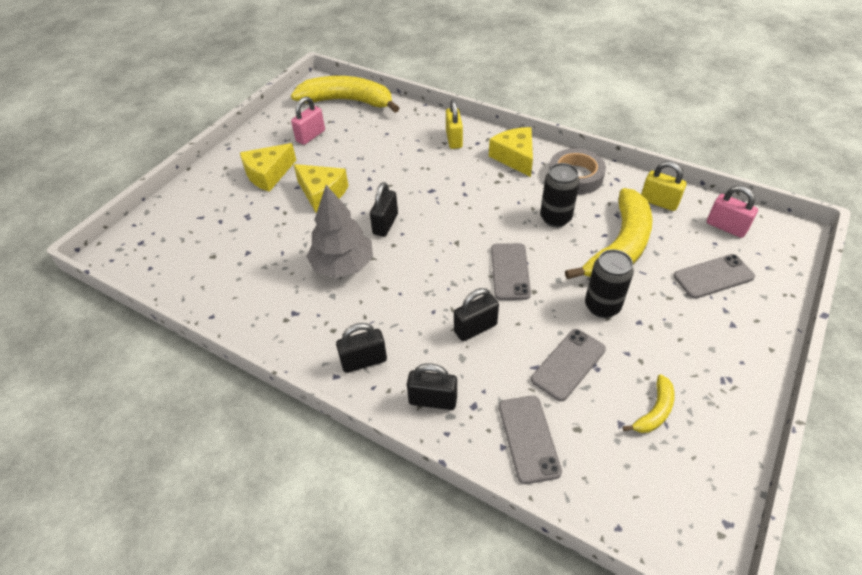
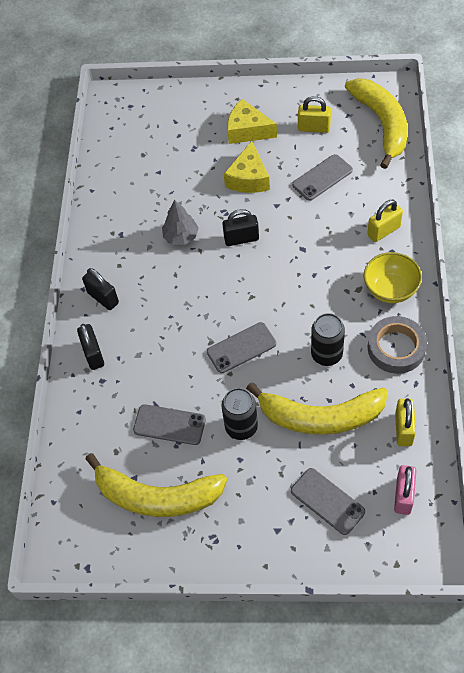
camera: 65 degrees right, 10 degrees up
pink padlock [291,96,325,145] -> yellow padlock [298,96,331,133]
grey tree [306,185,373,278] -> grey tree [162,200,199,245], size x0.65
black padlock [454,288,499,341] -> none
yellow cheese [489,127,533,177] -> yellow bowl [364,252,422,303]
grey phone [499,396,562,484] -> grey phone moved to [292,154,353,201]
yellow banana [623,374,675,433] -> yellow banana [85,453,227,517], size x2.23

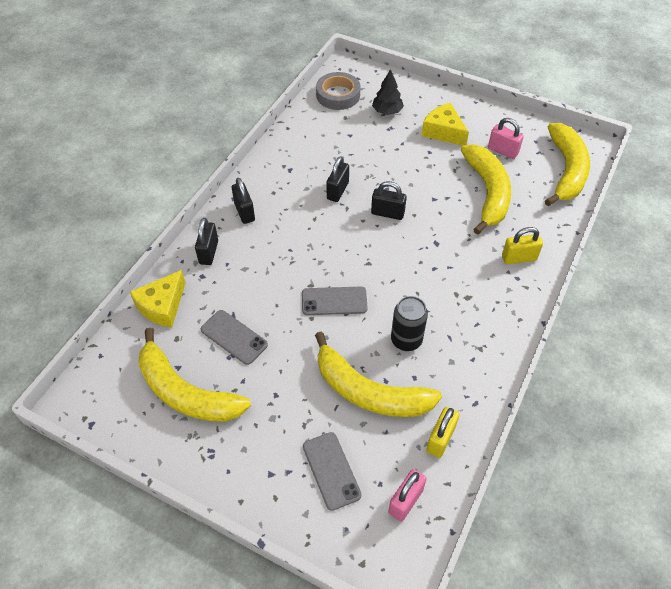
camera: 20 degrees right, 5 degrees down
grey tree [162,200,199,245] -> black padlock [326,156,349,202]
black can [222,388,258,440] -> none
yellow cheese [224,141,270,193] -> yellow cheese moved to [130,270,186,328]
grey phone [292,154,353,201] -> yellow banana [461,144,511,235]
yellow padlock [298,96,331,133] -> pink padlock [488,118,524,159]
yellow bowl [364,252,422,303] -> none
grey tape [368,316,427,374] -> grey tape moved to [316,72,361,110]
none -> black tree [372,69,404,115]

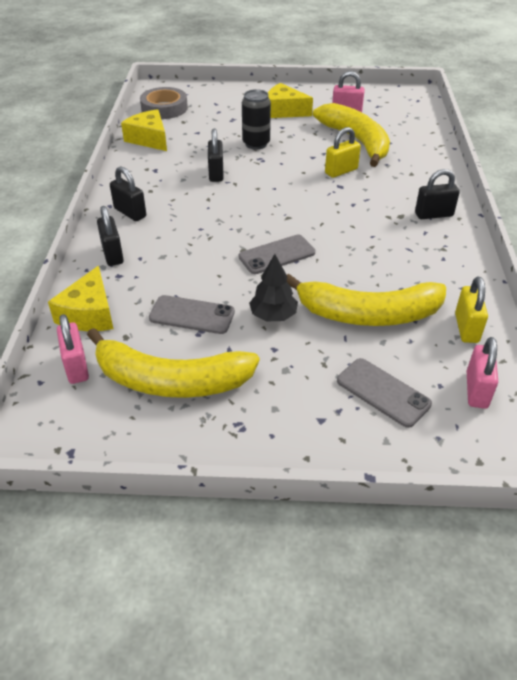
camera: 25 degrees left, 10 degrees down
black padlock [371,181,407,220] -> black padlock moved to [415,169,460,219]
black tree [372,69,404,115] -> black tree moved to [249,254,298,322]
black can [391,296,428,351] -> black can moved to [242,89,271,150]
yellow padlock [502,227,543,264] -> yellow padlock moved to [325,127,361,178]
yellow banana [545,123,590,206] -> none
none -> pink padlock [57,314,89,384]
none -> yellow cheese [121,109,167,151]

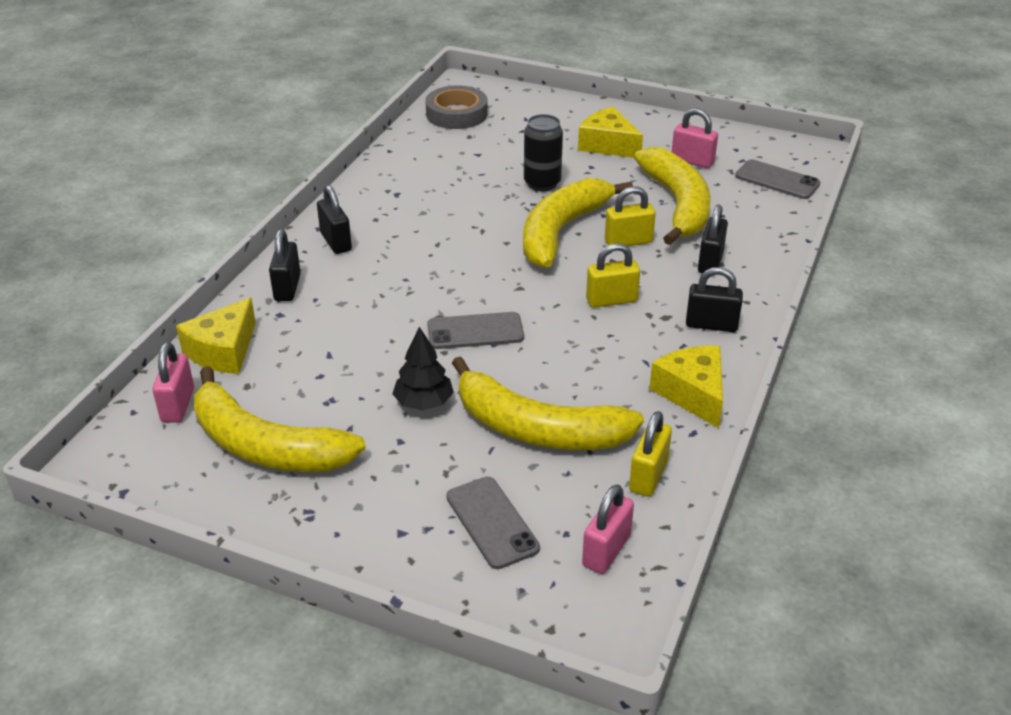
camera: 20 degrees right, 5 degrees down
yellow cheese [121,109,167,151] -> yellow cheese moved to [649,346,723,428]
grey phone [149,295,235,334] -> grey phone moved to [735,159,820,199]
black padlock [208,128,224,182] -> black padlock moved to [698,205,728,273]
none -> yellow banana [523,178,633,268]
none -> yellow padlock [586,243,640,308]

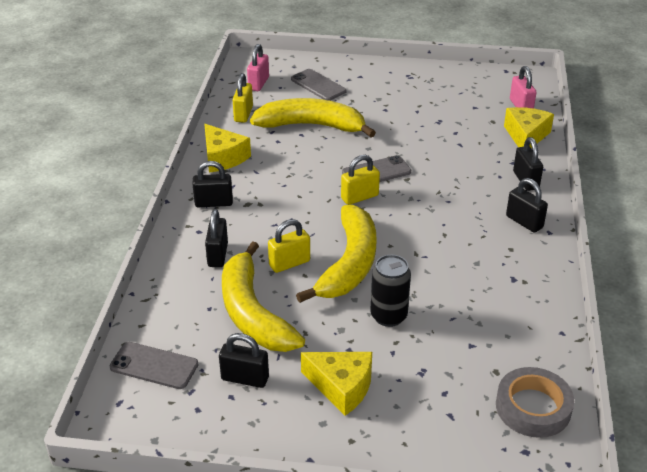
camera: 165 degrees right, 0 degrees up
yellow banana [194,366,366,472] -> none
black tree [393,327,454,411] -> none
yellow padlock [586,243,640,308] -> yellow padlock moved to [341,155,380,205]
pink padlock [672,108,718,168] -> black padlock [219,333,269,388]

